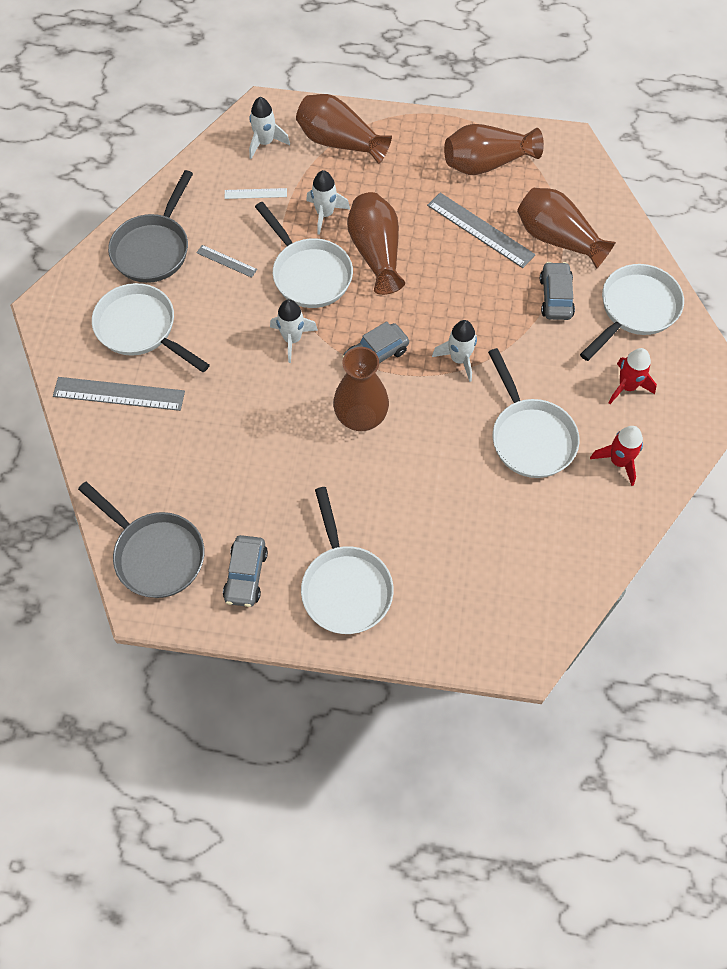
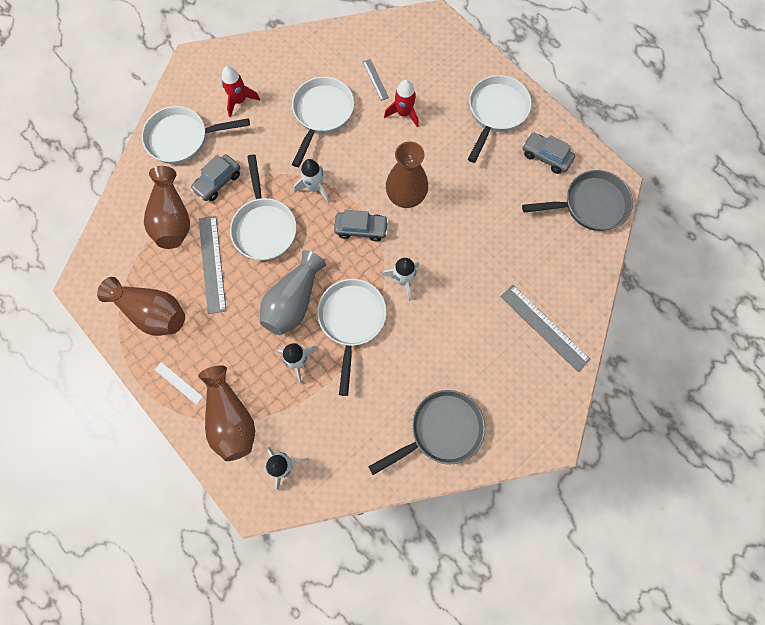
camera: 140 degrees left, 10 degrees up
grey pan [78,481,204,598] -> grey pan turned 90 degrees clockwise [522,170,633,231]
white pan [92,283,210,372] -> white pan moved to [230,155,297,260]
grey ruler [196,245,257,278] -> grey ruler moved to [363,59,389,101]
grey car [223,535,268,607] -> grey car turned 105 degrees counterclockwise [522,132,575,174]
white ruler [225,188,287,199] -> white ruler moved to [155,362,203,405]
brown vase [347,192,405,295] -> grey vase [260,250,326,335]
red rocket [590,426,643,486] -> red rocket moved to [384,80,419,128]

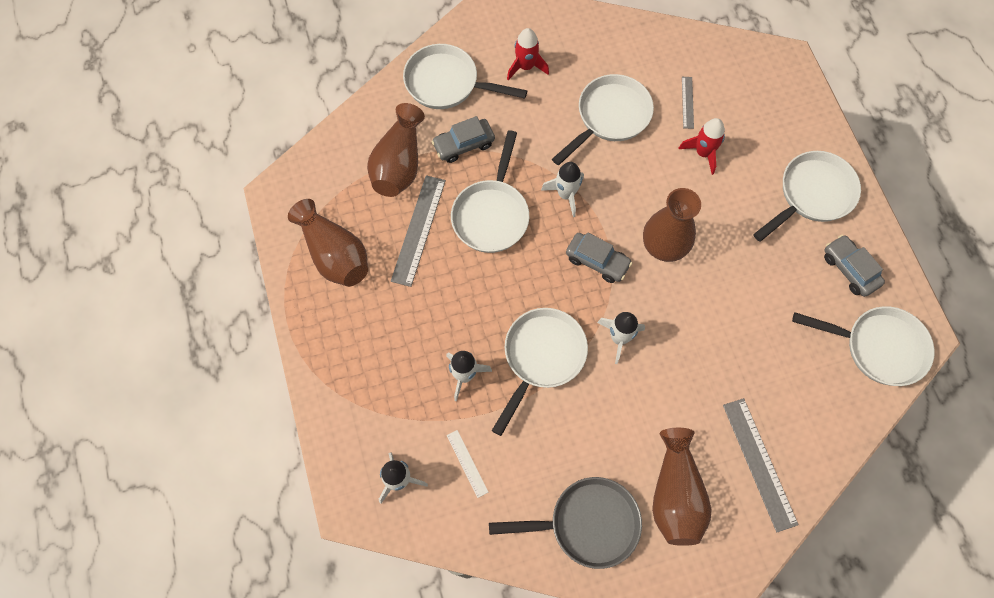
camera: 25 degrees right, 5 degrees down
white ruler [155,362,203,405] -> white ruler moved to [447,430,488,498]
brown vase [198,365,255,461] -> brown vase moved to [652,428,711,546]
grey vase [260,250,326,335] -> none
grey pan [522,170,633,231] -> white pan [792,306,935,386]

